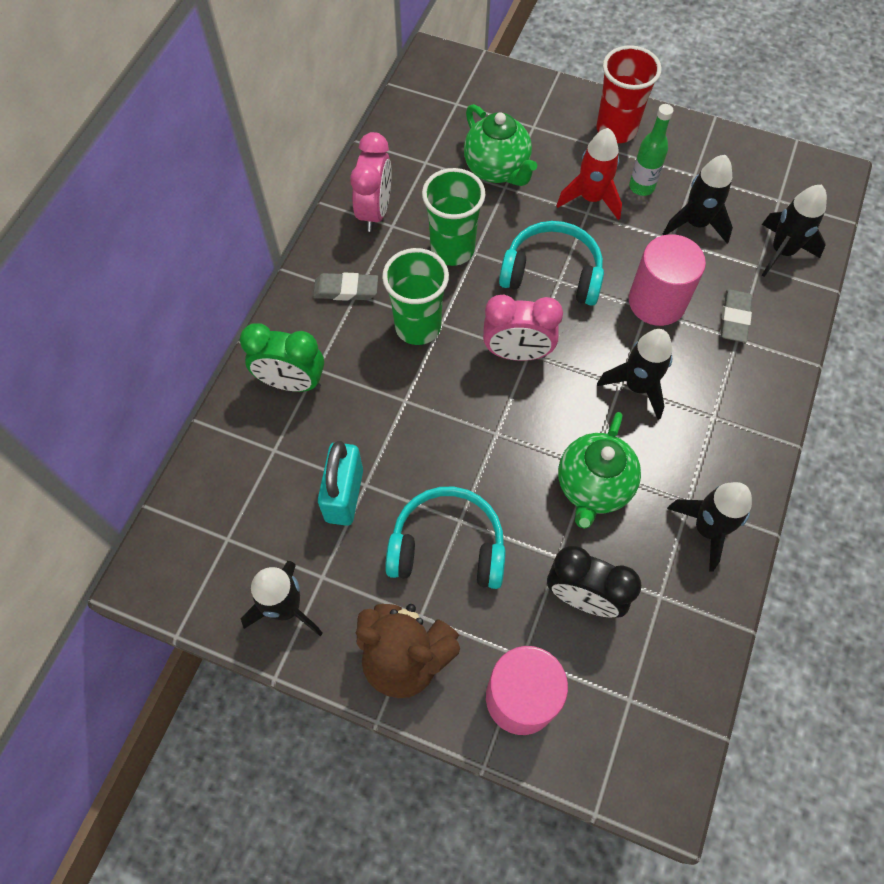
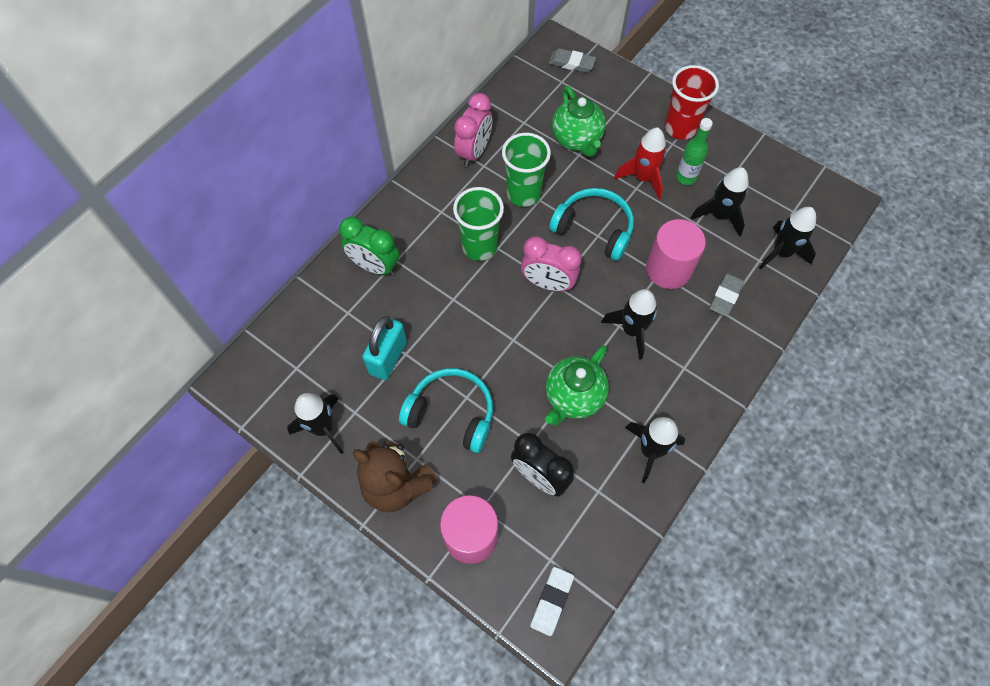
camera: 15 degrees right, 0 degrees up
grey eraser [313,273,378,301] -> grey eraser moved to [549,48,596,73]
none -> white eraser [530,567,574,636]

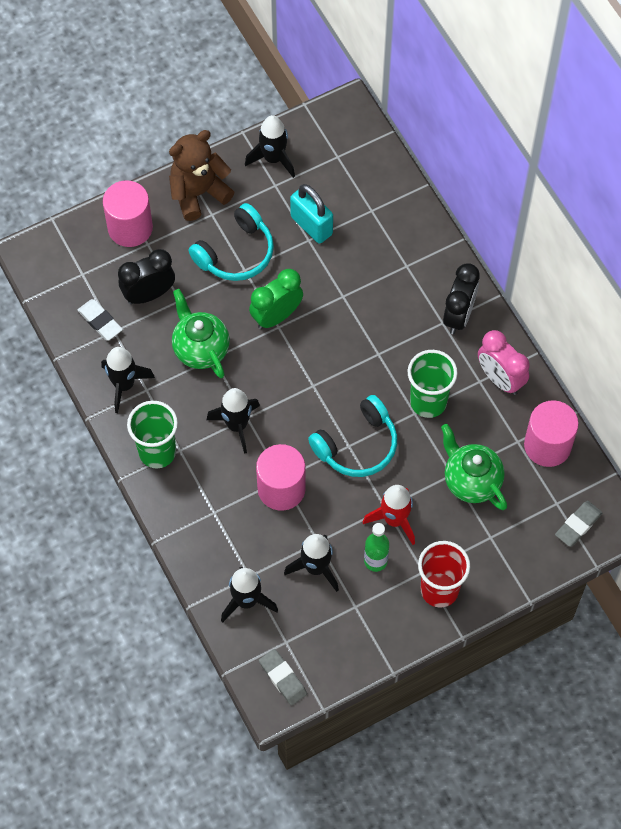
camera: 115 degrees right, 0 degrees up
green clock [339,217,399,276] -> green clock moved to [249,269,303,329]
green cup [453,187,504,261] -> green cup moved to [127,401,178,469]
pink clock [521,236,582,291] -> none
white eraser [530,567,574,636] -> white eraser moved to [78,299,123,341]
green teapot [552,86,606,157] -> green teapot turned 45 degrees clockwise [441,424,507,510]
grey eraser [709,272,744,317] -> grey eraser moved to [259,649,307,705]
none -> black clock [443,263,480,334]
none -> pink cylinder [524,400,579,467]

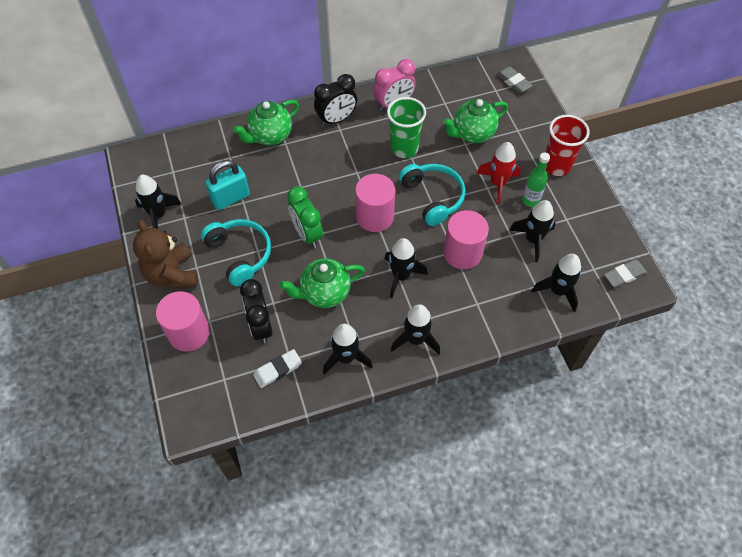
camera: 80 degrees left, 5 degrees down
green cup [127,401,178,469] -> black rocket [391,304,440,354]
black clock [443,263,480,334] -> black clock turned 120 degrees clockwise [314,74,357,126]
pink cylinder [524,400,579,467] -> pink cylinder moved to [355,174,395,232]
none -> green teapot [233,100,299,145]

